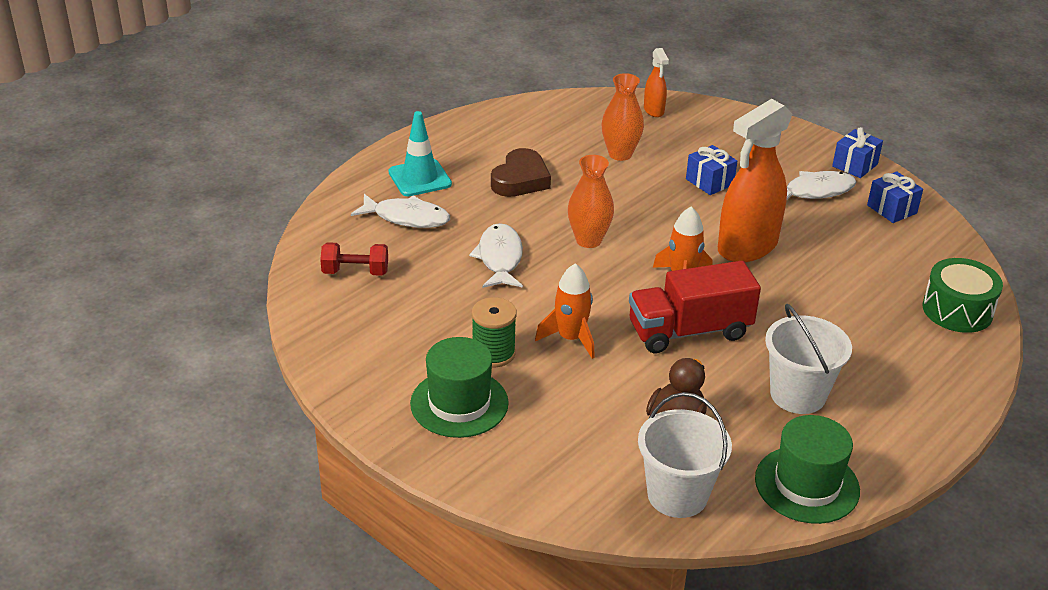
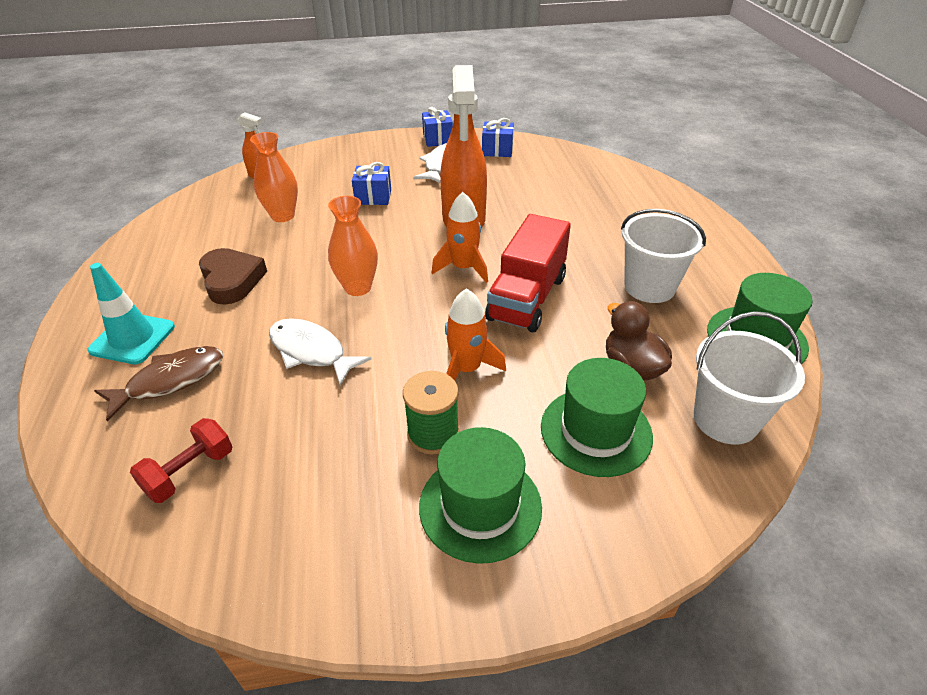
camera: 50 degrees left, 5 degrees up
white fish [351,194,450,228] -> brown fish [94,346,223,422]
green drum [922,258,1003,333] -> none
none -> green hat [541,358,653,477]

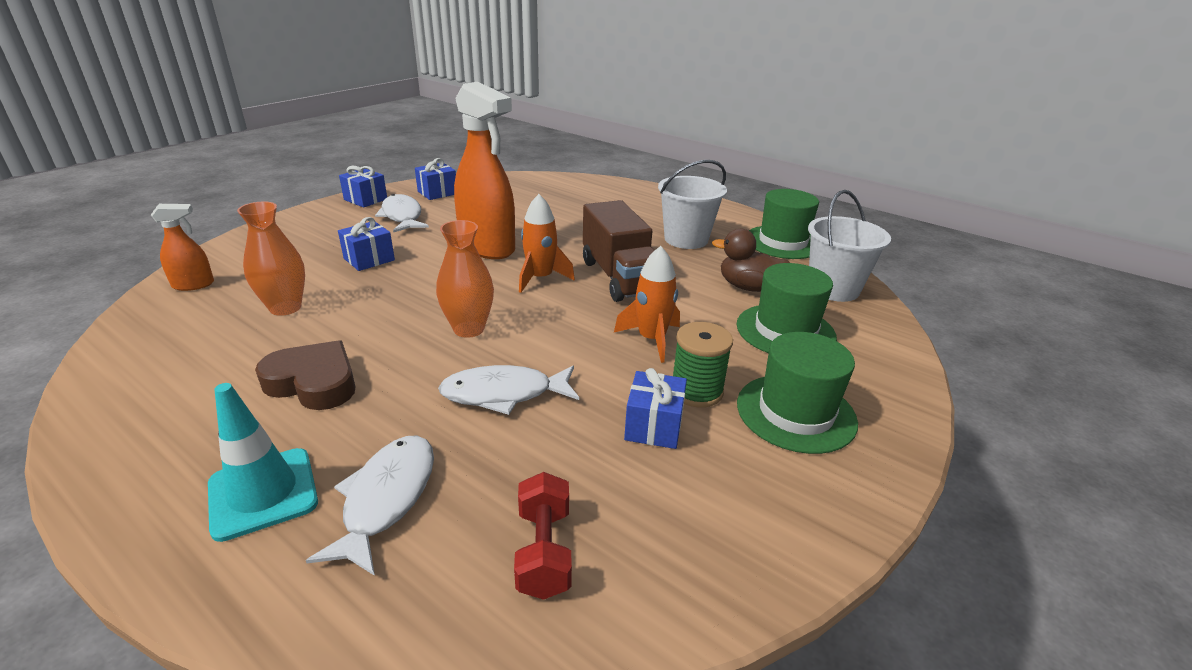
camera: 45 degrees left, 10 degrees down
brown fish [94,346,223,422] -> white fish [306,435,434,576]
red truck [485,214,571,332] -> brown truck [583,200,655,302]
none -> blue gift [624,368,687,449]

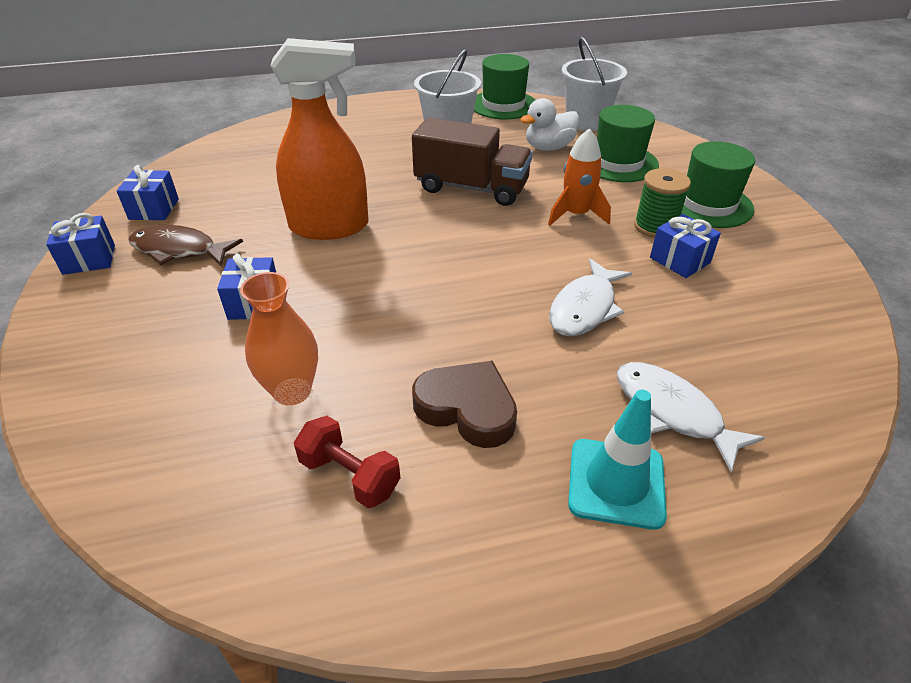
camera: 50 degrees left, 10 degrees up
orange spray bottle [151,204,214,291] -> none
brown heart [255,340,355,410] -> brown heart turned 60 degrees clockwise [412,361,517,448]
white fish [375,194,429,233] -> brown fish [128,225,243,266]
orange vase [436,220,494,338] -> none
red dumbbell [514,472,572,600] -> red dumbbell moved to [294,416,400,508]
orange rocket [519,194,575,293] -> none
brown duck [712,229,790,292] -> white duck [520,98,579,151]

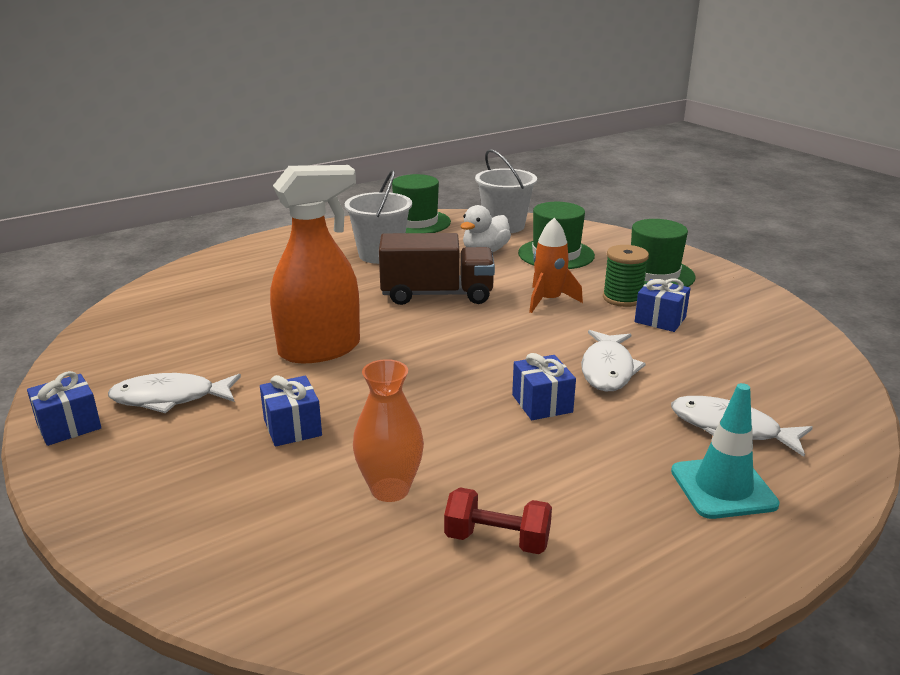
camera: 20 degrees left, 15 degrees down
blue gift [116,165,179,220] -> blue gift moved to [512,353,576,420]
brown fish [128,225,243,266] -> white fish [108,373,241,413]
brown heart [412,361,517,448] -> none

